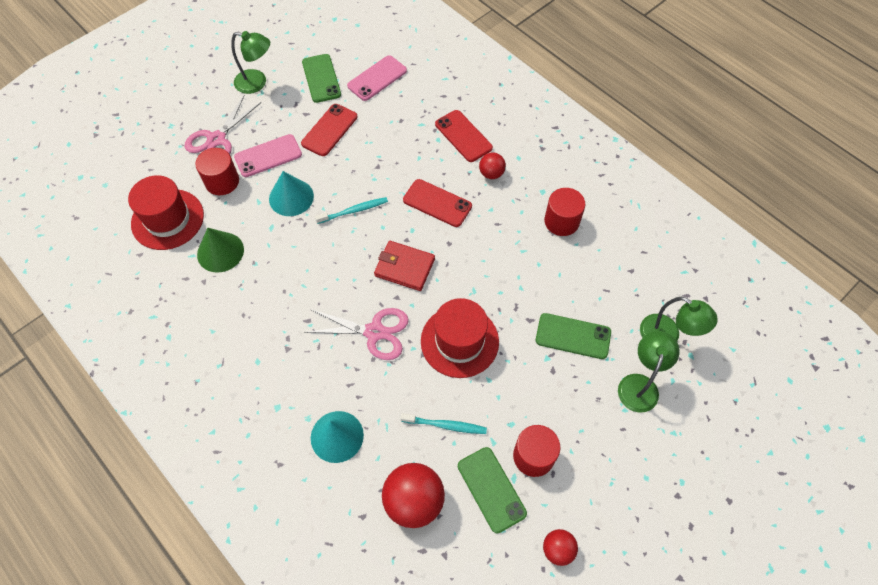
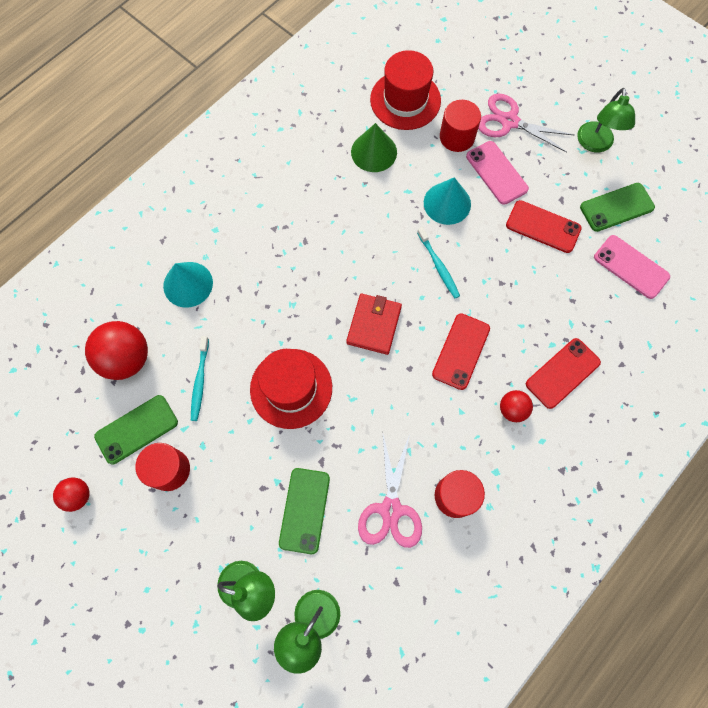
camera: 85 degrees right, 10 degrees up
pink scissors [304,308,409,360] -> pink scissors moved to [358,434,422,548]

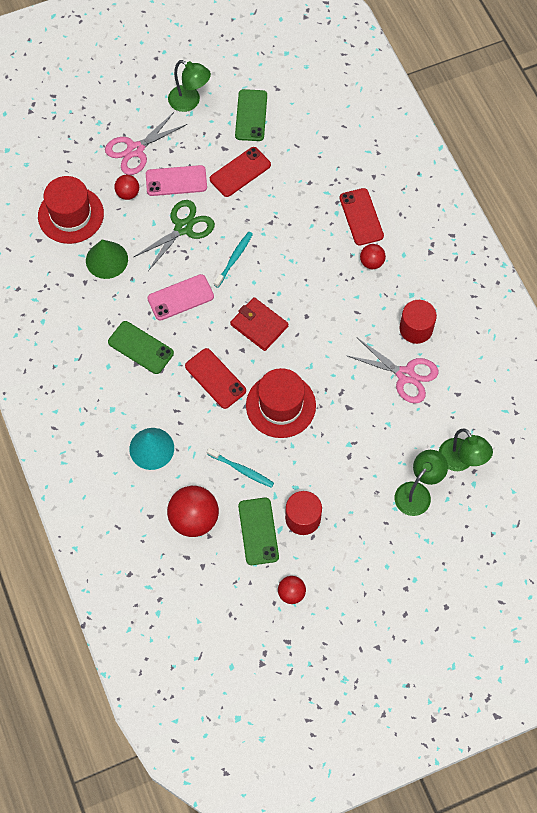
camera: 65 degrees left, 5 degrees down
green phone [279,468,330,554] -> green phone moved to [108,321,174,374]
turquoise toothbrush [417,227,460,298] -> turquoise toothbrush turned 60 degrees counterclockwise [214,232,253,288]
turquoise cone [424,177,471,225] -> green scissors [134,200,215,271]
red phone [432,313,490,390] -> red phone moved to [185,348,246,409]
red cylinder [440,100,481,152] -> red ball [114,175,139,200]
pink phone [594,235,670,299] -> pink phone moved to [147,274,214,321]

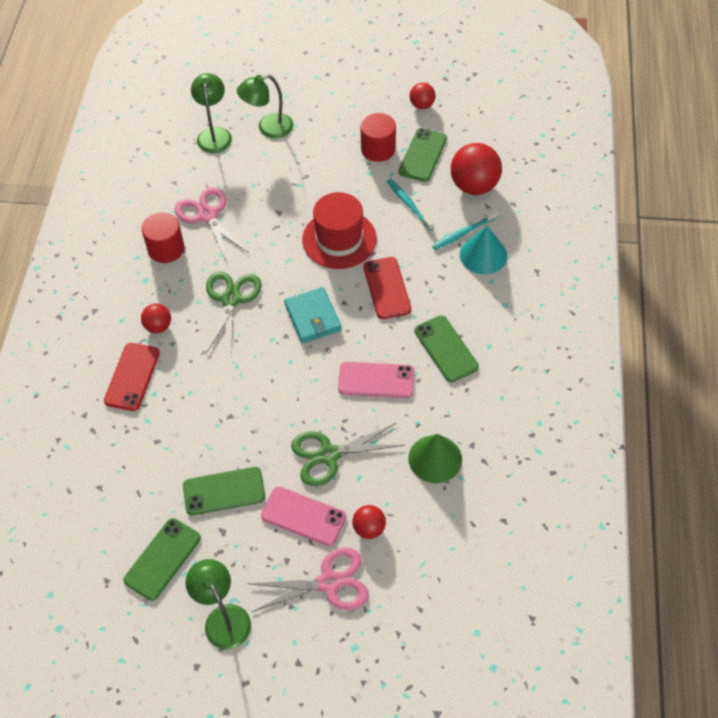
camera: 150 degrees left, 10 degrees down
red hat [38,176,104,244] -> none
red phone [210,147,271,197] -> green phone [183,467,265,515]
turquoise toothbrush [214,232,253,288] -> turquoise toothbrush moved to [432,209,499,250]
red wallet [230,297,289,351] -> turquoise wallet [284,287,342,343]
none -> green scissors [205,272,262,355]

